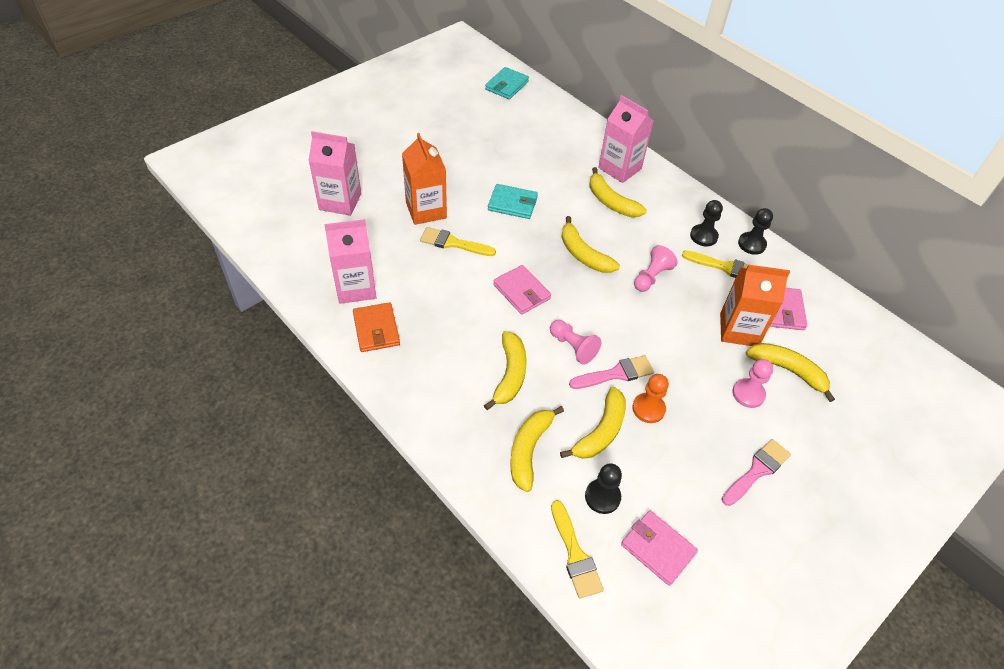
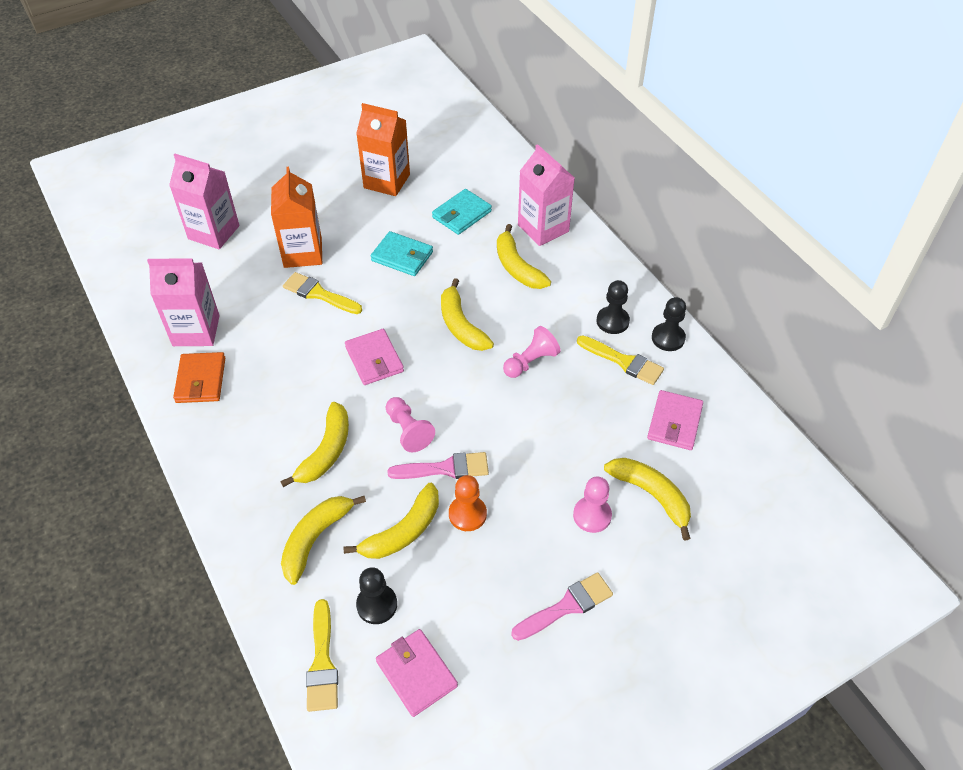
camera: 15 degrees right, 0 degrees up
turquoise wallet [485,67,529,99] -> turquoise wallet moved to [432,189,492,235]
orange carton [720,264,790,346] -> orange carton moved to [356,103,410,196]

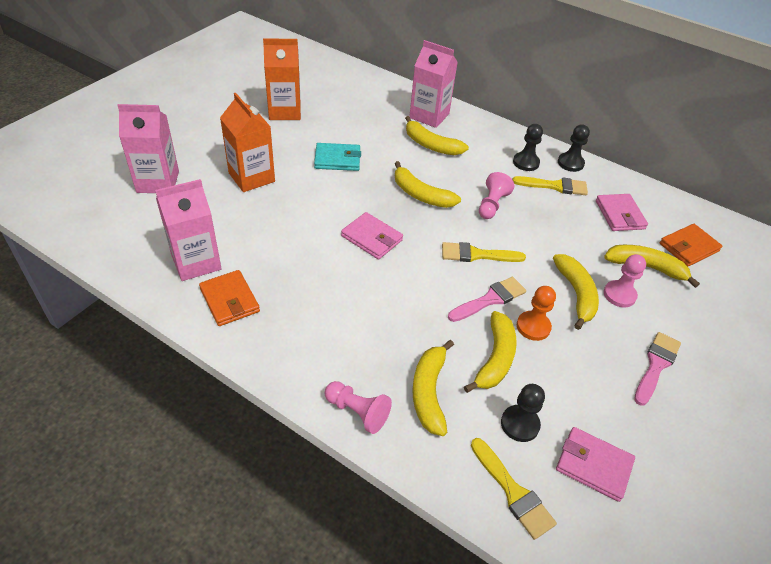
camera: 30 degrees left, 5 degrees down
yellow banana [280,402,349,487] -> yellow banana moved to [553,254,599,330]
yellow brush [283,272,362,314] -> yellow brush moved to [442,242,526,262]
pink pawn [386,397,435,452] -> pink pawn moved to [325,381,392,434]
turquoise wallet [432,189,492,235] -> none
none -> orange wallet [660,224,722,267]

